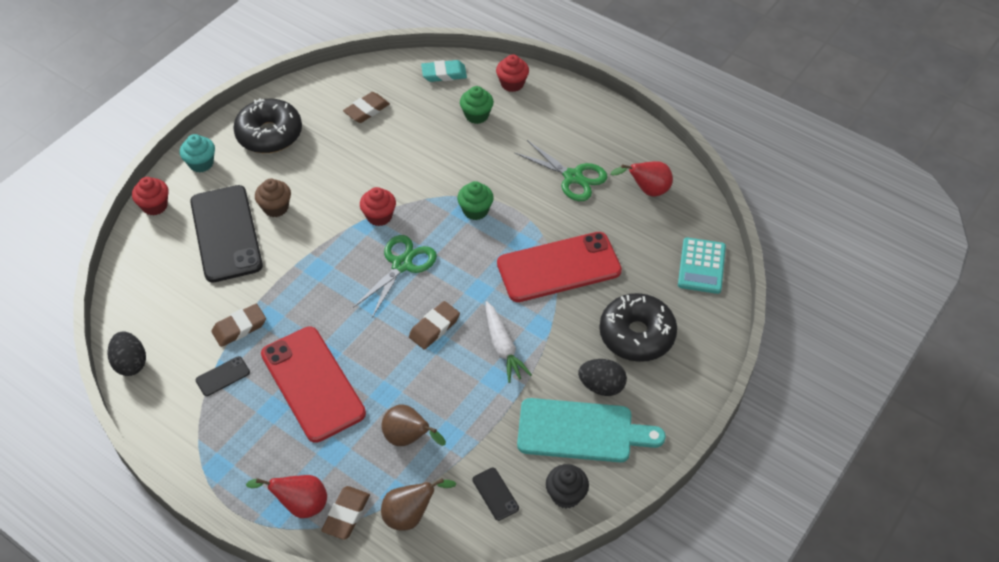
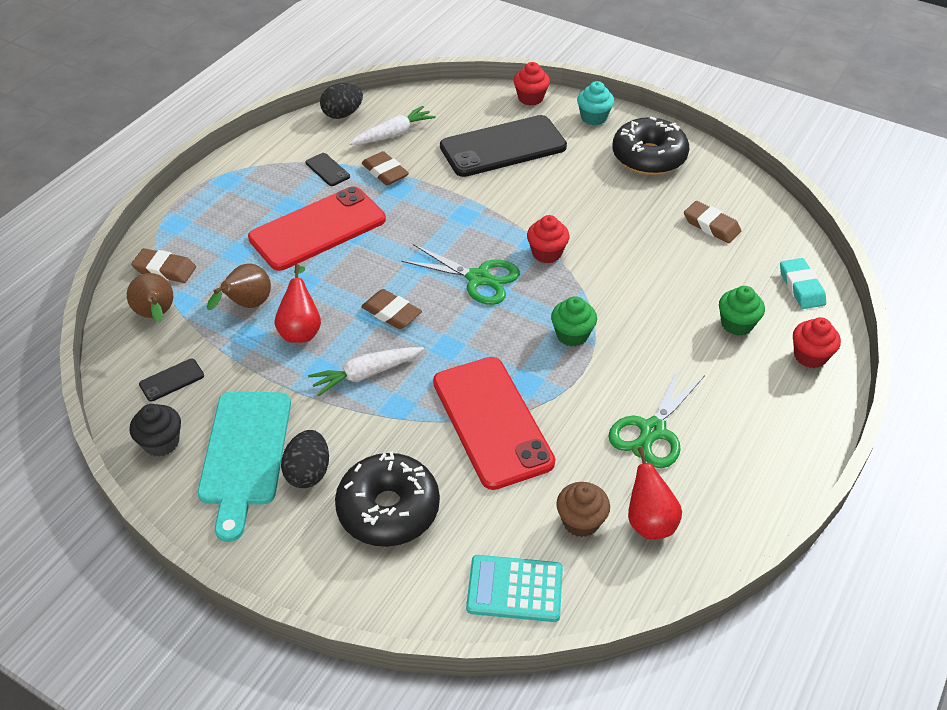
camera: 85 degrees right, 5 degrees down
red pear [246,475,327,518] -> red pear moved to [275,264,321,343]
brown cupcake [255,178,291,217] -> brown cupcake moved to [556,482,610,537]
none -> white carrot [349,106,436,145]

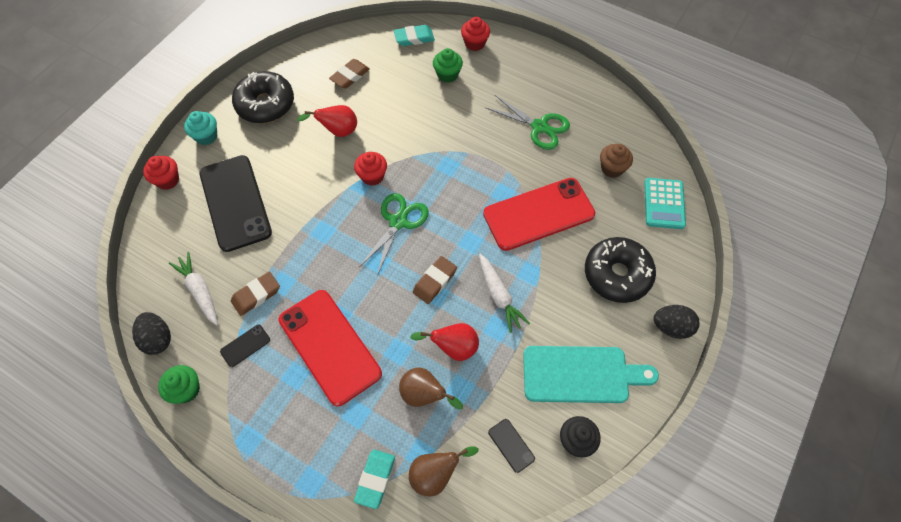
camera: 90 degrees left, 15 degrees up
brown eraser [131,248,196,283] -> turquoise eraser [354,449,395,509]
black egg [281,430,329,488] -> black egg moved to [654,305,700,339]
green cupcake [551,296,597,347] -> green cupcake moved to [158,365,200,404]
red pear [628,445,682,540] -> red pear moved to [297,105,357,137]

